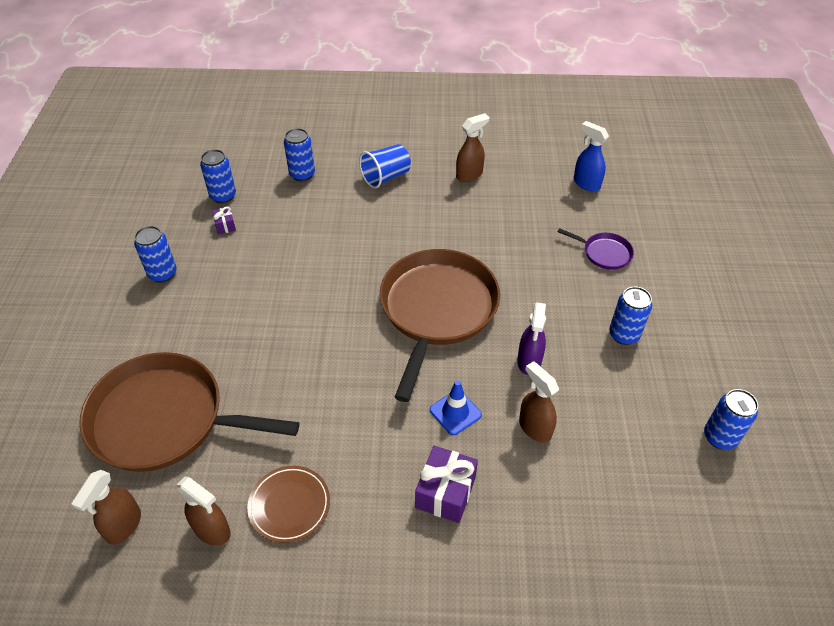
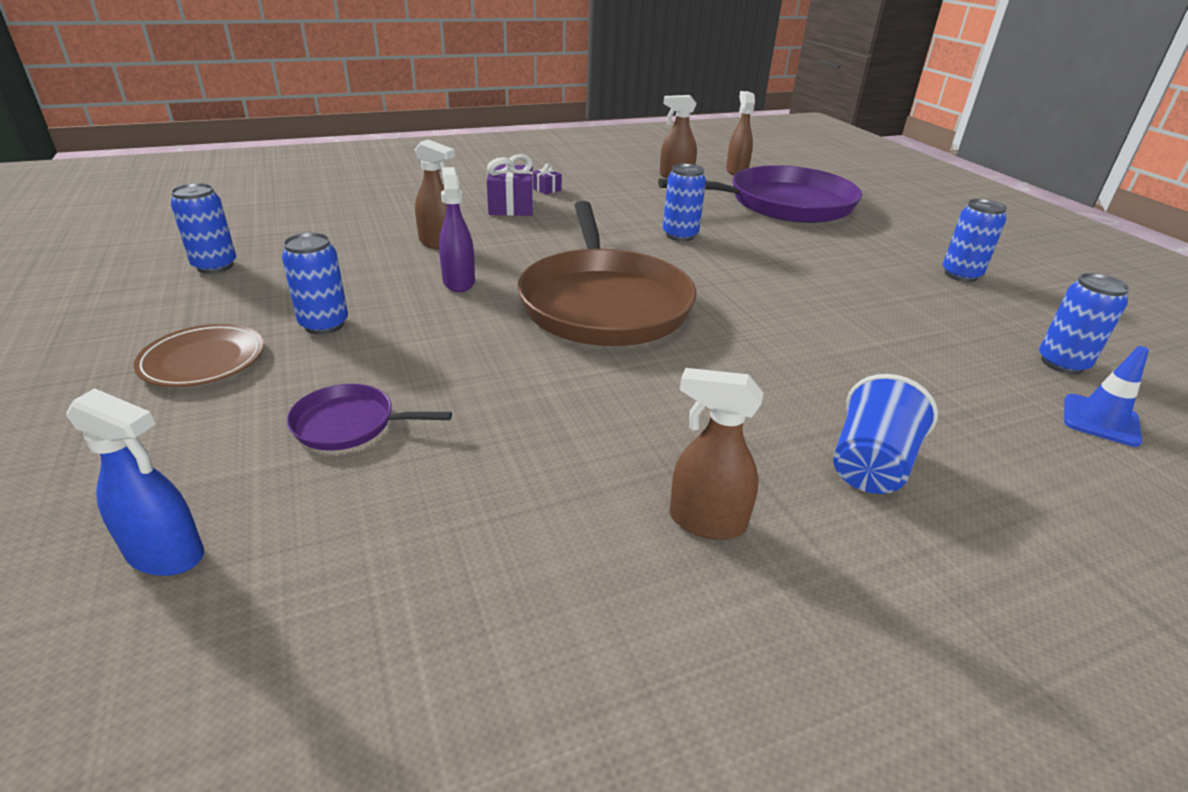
camera: 155 degrees right, 15 degrees down
brown pan [79,352,300,472] -> purple pan [658,165,862,223]
purple gift [212,206,236,234] -> purple gift moved to [533,163,562,194]
brown plate [247,466,330,543] -> brown plate moved to [133,324,264,387]
blue can [284,128,315,181] -> blue can moved to [663,164,706,241]
blue traffic cone [430,380,482,435] -> blue traffic cone moved to [1064,346,1149,447]
brown spray bottle [456,113,489,182] -> brown spray bottle turned 75 degrees clockwise [669,368,764,540]
blue spray bottle [574,121,609,191] -> blue spray bottle moved to [66,388,204,576]

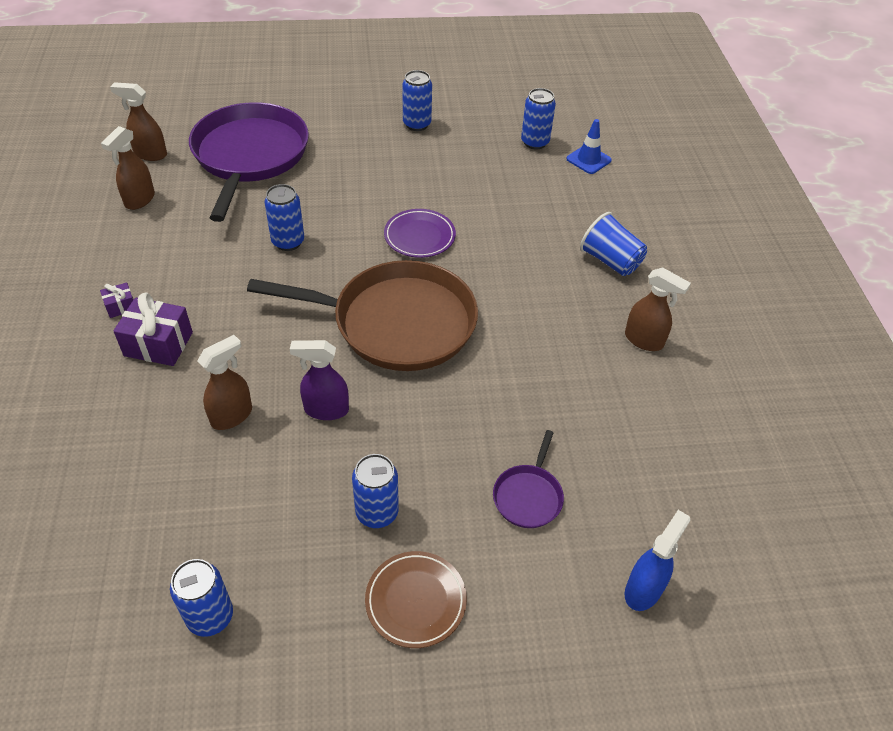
camera: 75 degrees left, 15 degrees up
brown spray bottle [669,368,764,540] -> brown spray bottle turned 90 degrees counterclockwise [625,268,691,351]
none -> purple plate [384,209,456,258]

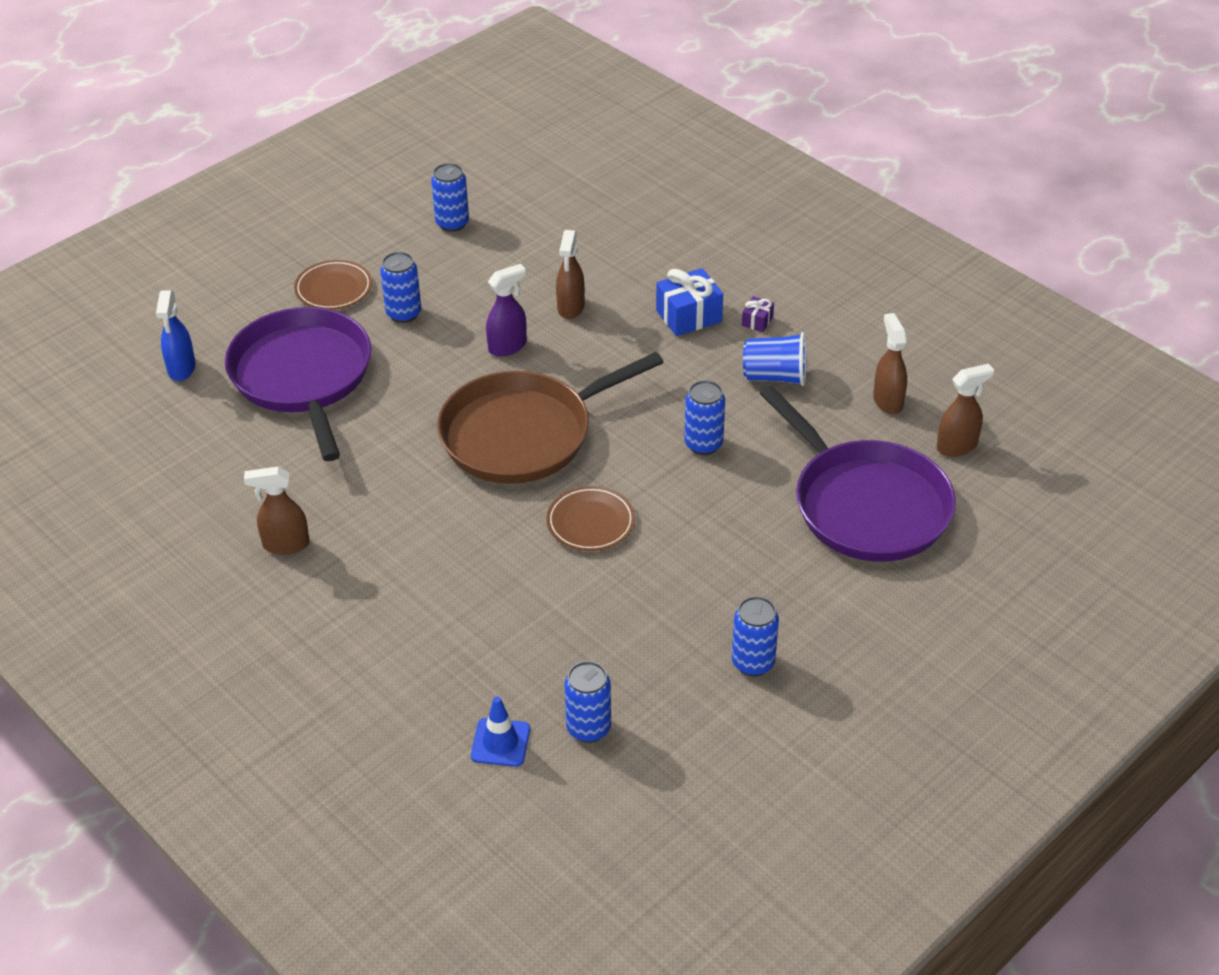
camera: 145 degrees right, 5 degrees down
purple gift [113,292,193,366] -> blue gift [656,268,723,336]
purple plate [384,209,456,258] -> brown plate [547,486,635,551]
purple pan [493,430,564,528] -> purple pan [225,307,371,461], size x2.33
blue cup [580,212,647,276] -> blue cup moved to [743,332,806,386]

